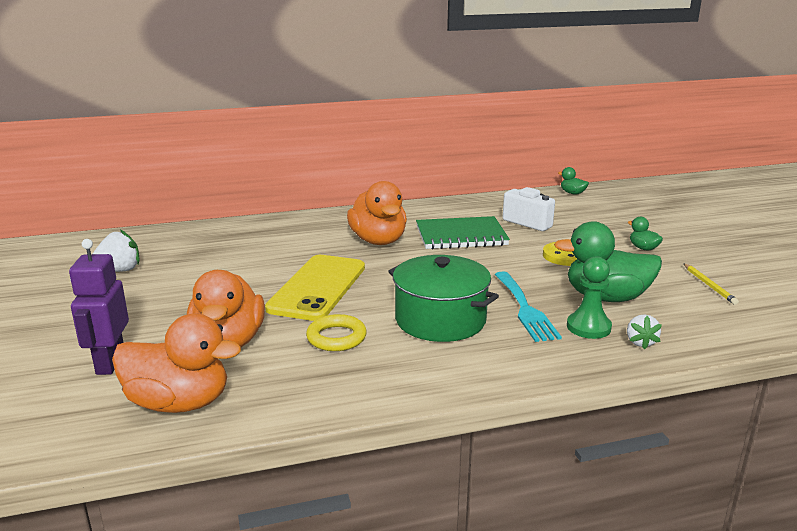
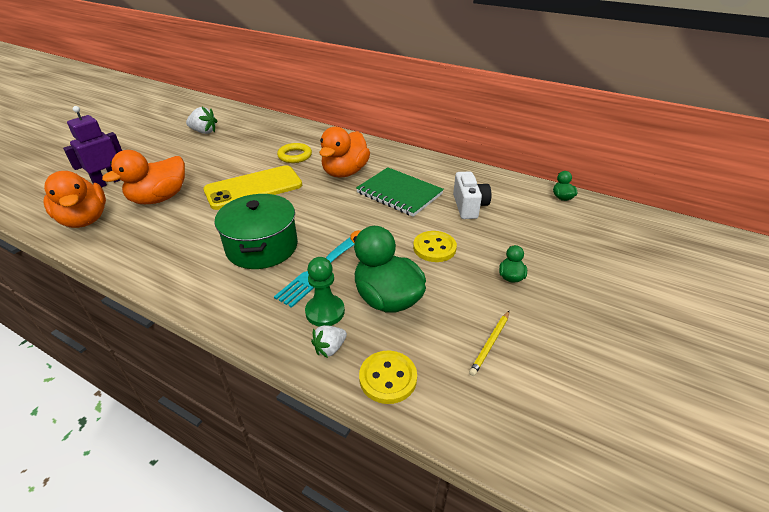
camera: 45 degrees right, 15 degrees up
yellow ring [306,314,367,351] -> yellow ring moved to [277,143,312,163]
none -> yellow button [359,351,417,404]

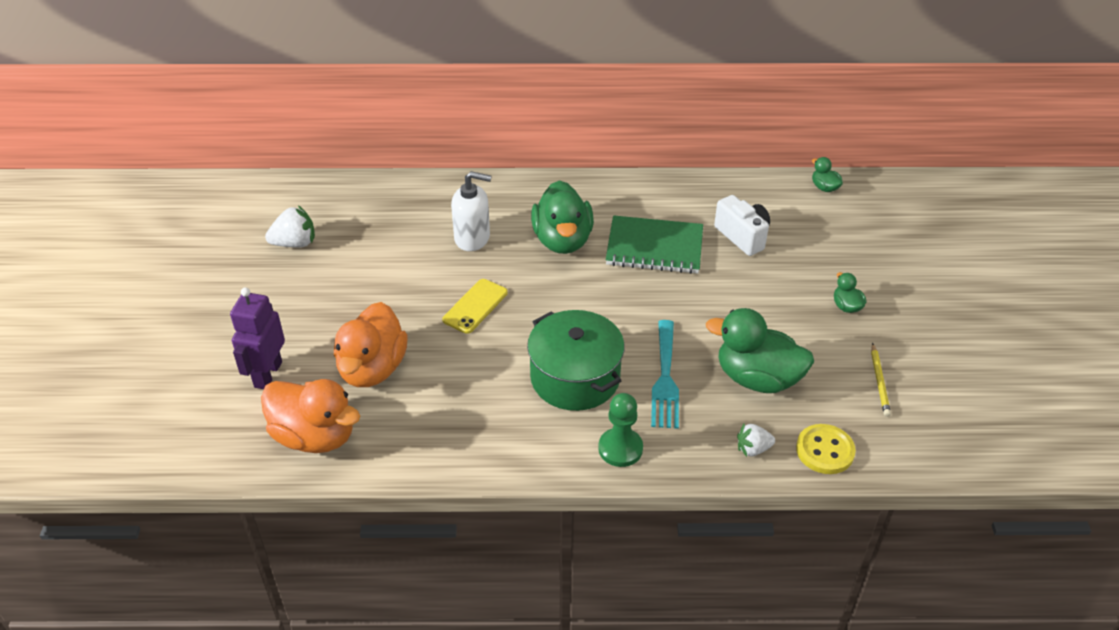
camera: 30 degrees left, 5 degrees up
yellow phone [203,165,302,210] -> yellow phone [442,279,508,334], size x0.56
yellow ring [277,143,312,163] -> white soap dispenser [451,171,491,251]
green pawn [305,257,345,327] -> green pawn moved to [598,393,643,467]
white strawberry [311,325,347,358] -> white strawberry turned 60 degrees clockwise [737,424,775,457]
orange duck [319,127,370,177] -> green duck [531,180,594,254]
yellow button [413,231,457,262] -> none

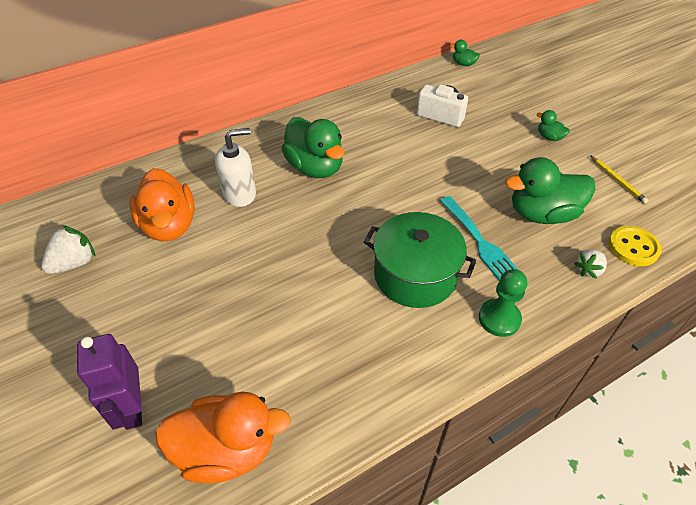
camera: 30 degrees left, 5 degrees up
orange duck [334,302,408,387] -> orange duck moved to [130,168,195,241]
yellow phone [442,279,508,334] -> none
green notebook [606,216,703,274] -> none

